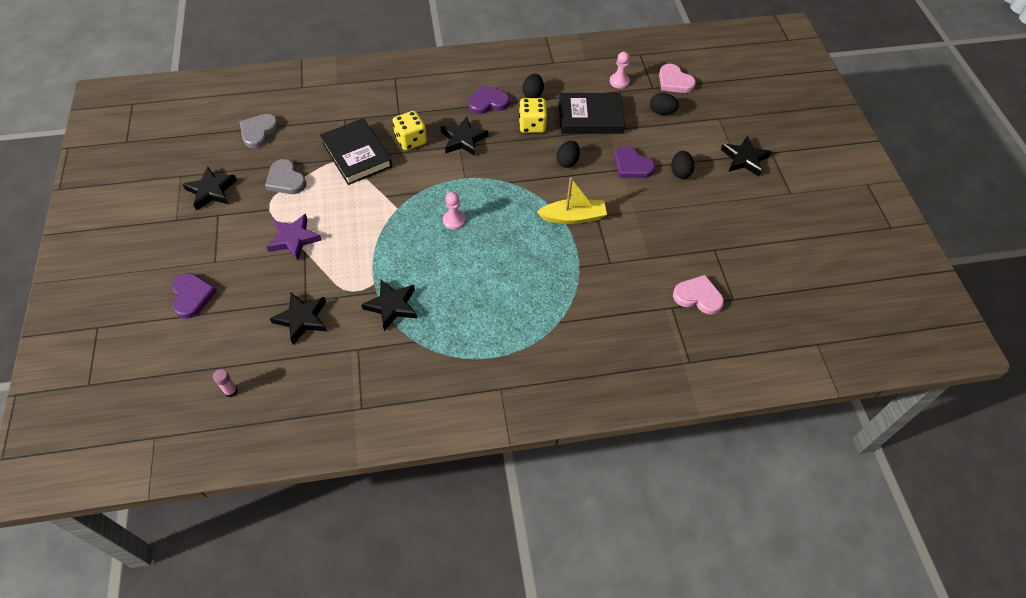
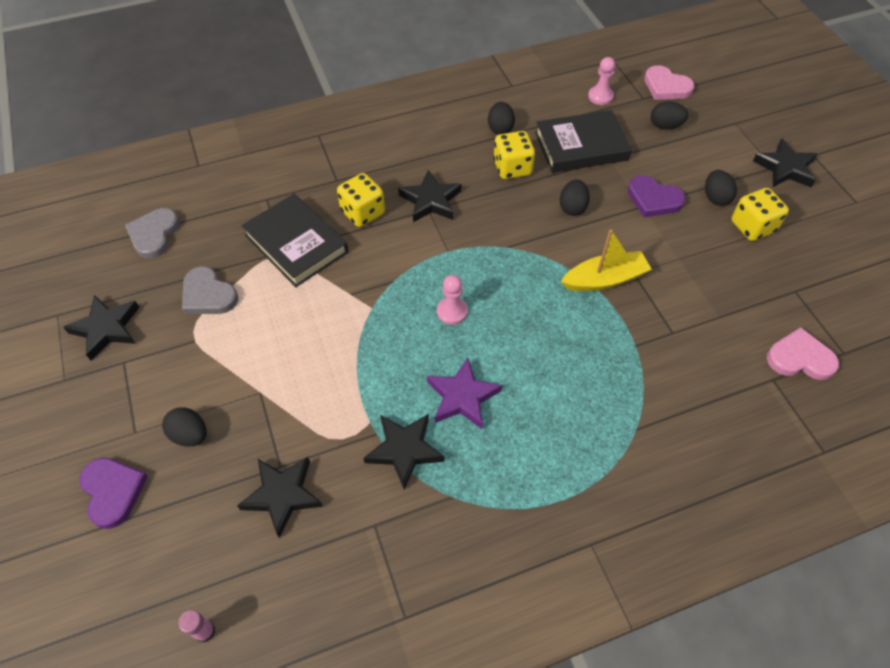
camera: 10 degrees left, 0 degrees up
purple star [266,214,322,261] -> purple star moved to [427,358,502,429]
purple heart [468,85,510,114] -> none
none -> black egg [162,407,207,447]
none -> yellow dice [731,188,789,241]

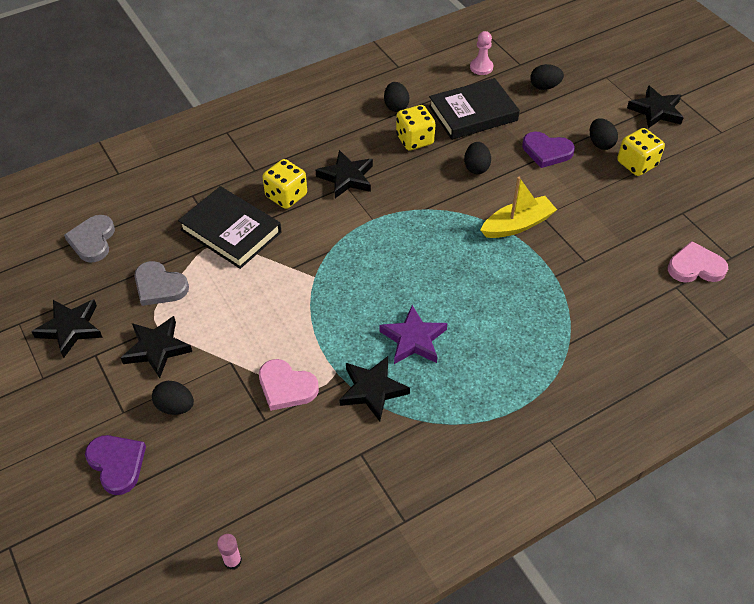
camera: 10 degrees left, 5 degrees down
black star [237,457,323,538] -> black star moved to [121,316,192,378]
pink pawn [437,275,468,325] -> none
pink heart [644,65,695,100] -> pink heart moved to [259,359,319,411]

